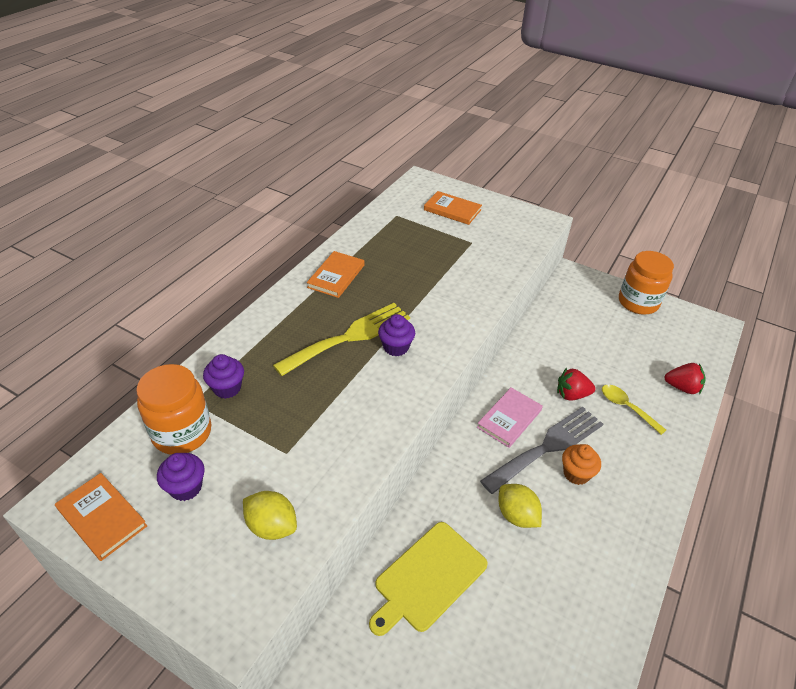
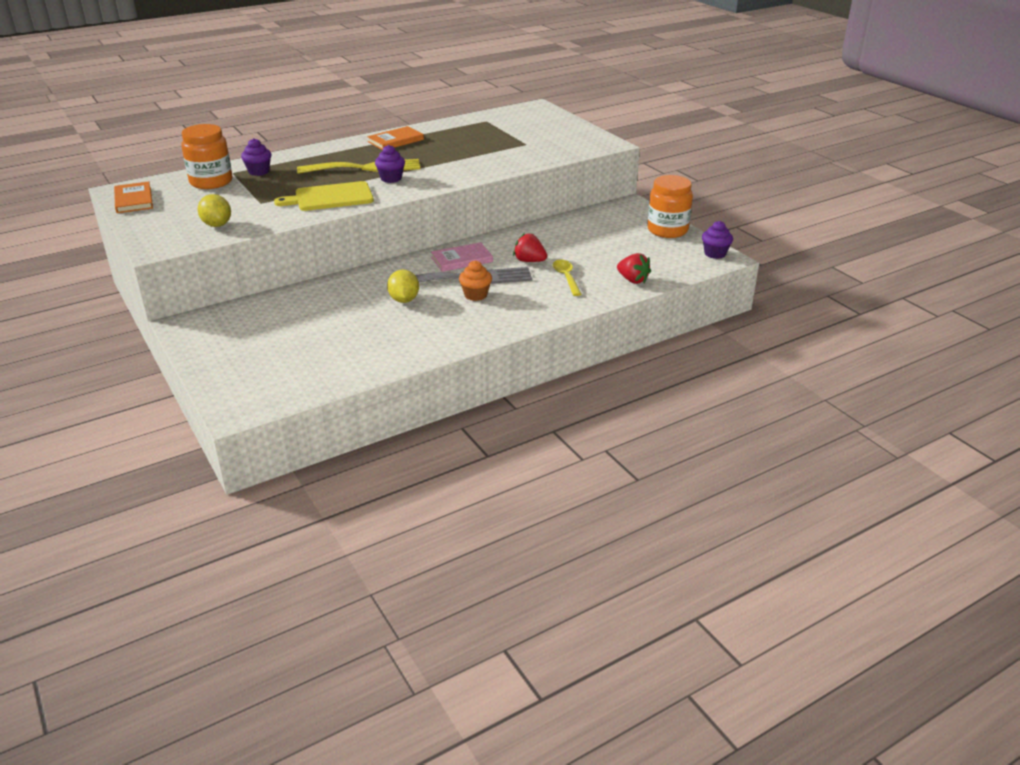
camera: 30 degrees right, 10 degrees down
purple cupcake [157,453,205,501] -> purple cupcake moved to [702,221,733,259]
yellow cutting board [369,522,488,636] -> yellow cutting board moved to [274,181,374,211]
orange book [424,191,482,225] -> none

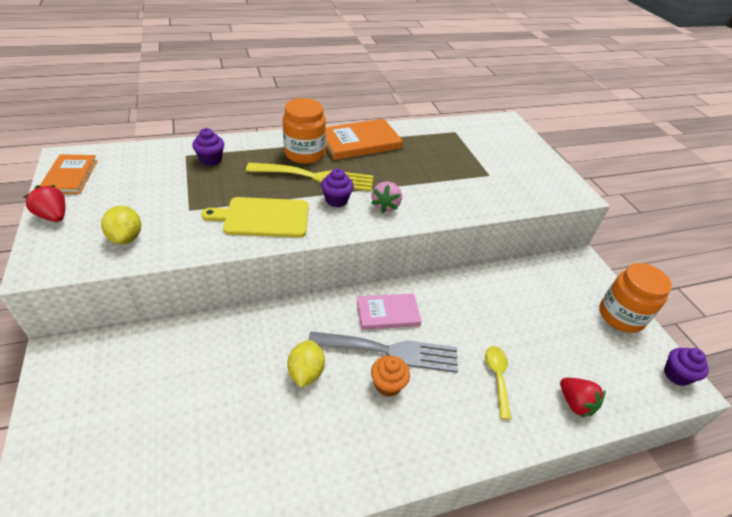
camera: 10 degrees right, 10 degrees up
orange jar [181,124,233,189] -> orange jar moved to [283,98,326,164]
orange book [367,126,424,150] -> orange book [325,119,403,160], size x1.51
red strawberry [513,233,547,262] -> red strawberry moved to [24,185,65,222]
none -> pink strawberry [372,181,402,213]

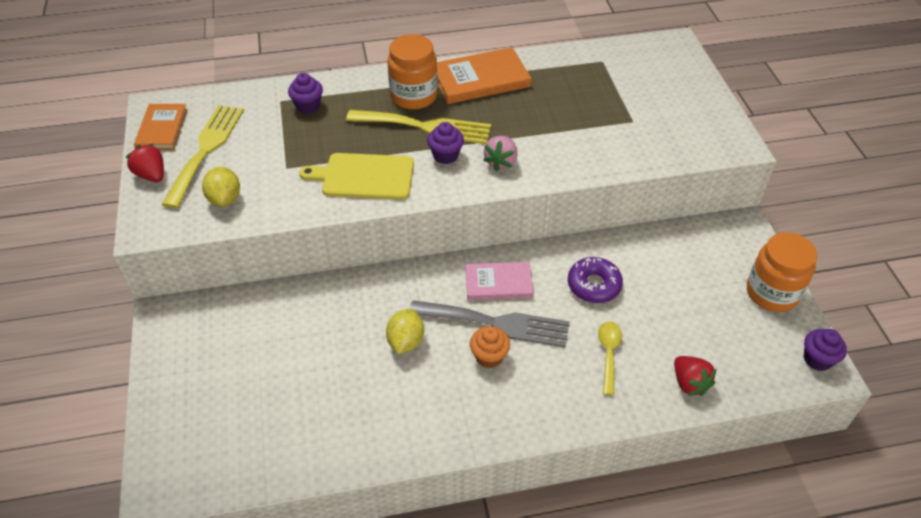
camera: 10 degrees right, 5 degrees up
none -> yellow fork [161,105,244,208]
none -> purple donut [568,257,623,303]

